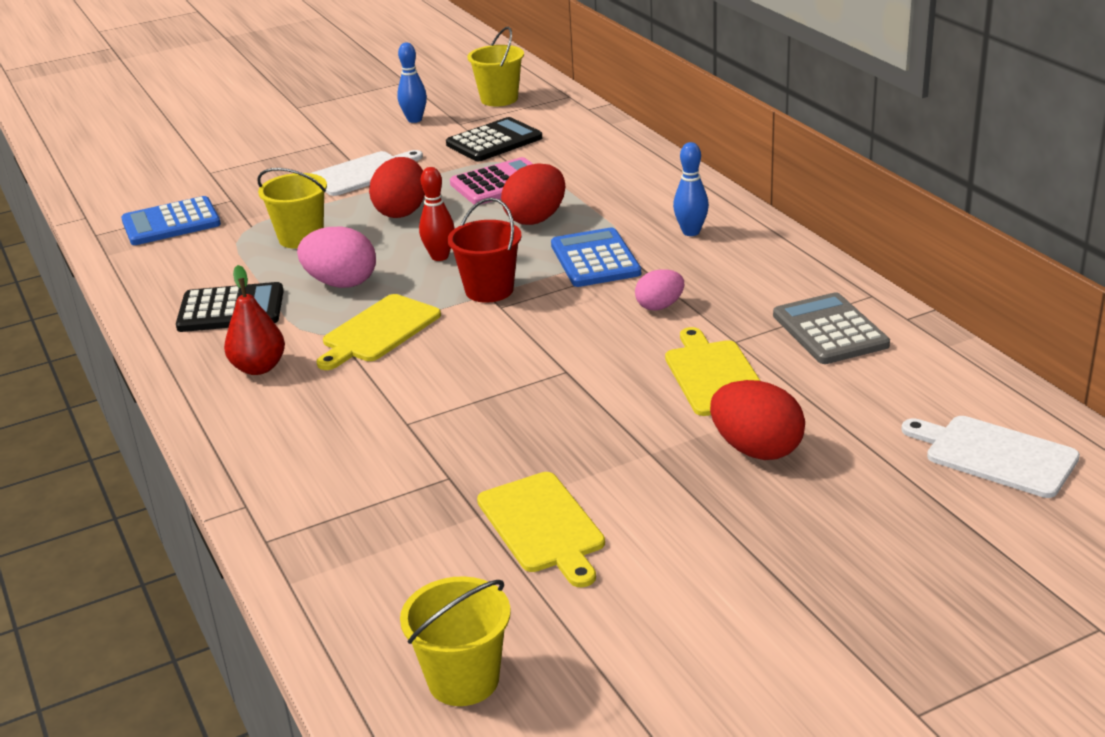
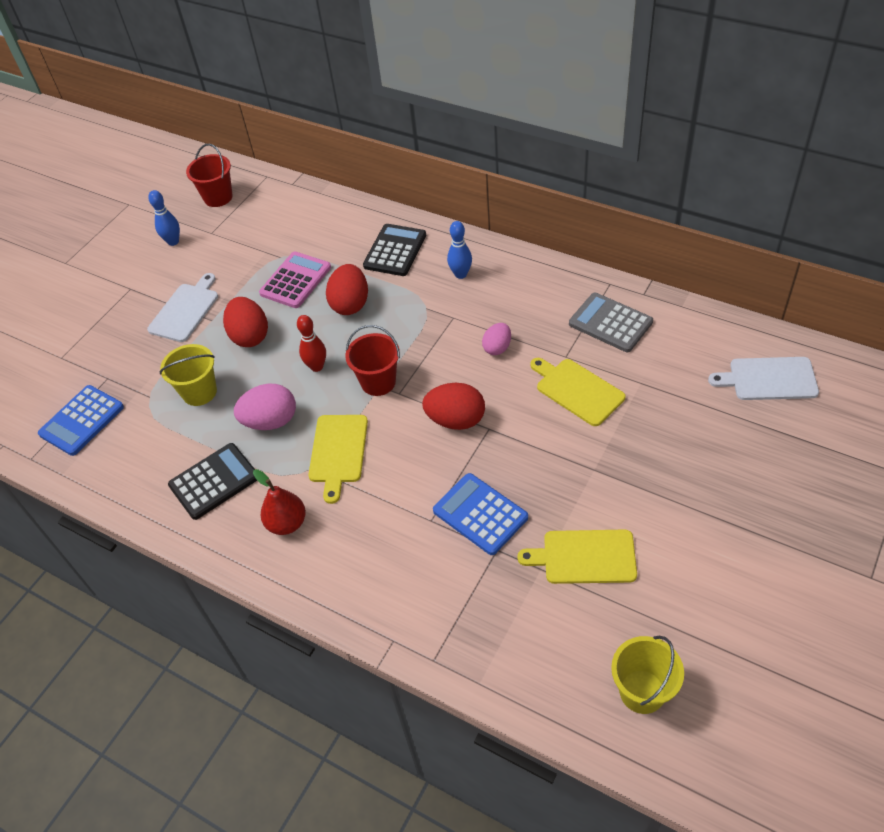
camera: 30 degrees left, 20 degrees up
black calculator [446,117,542,161] -> black calculator moved to [363,224,426,276]
yellow bucket [467,27,524,106] -> red bucket [186,144,233,207]
yellow cutting board [477,472,605,587] -> yellow cutting board turned 150 degrees clockwise [517,529,637,584]
blue calculator [551,227,641,287] -> blue calculator moved to [433,473,528,555]
red egg [710,380,805,460] -> red egg moved to [422,383,485,430]

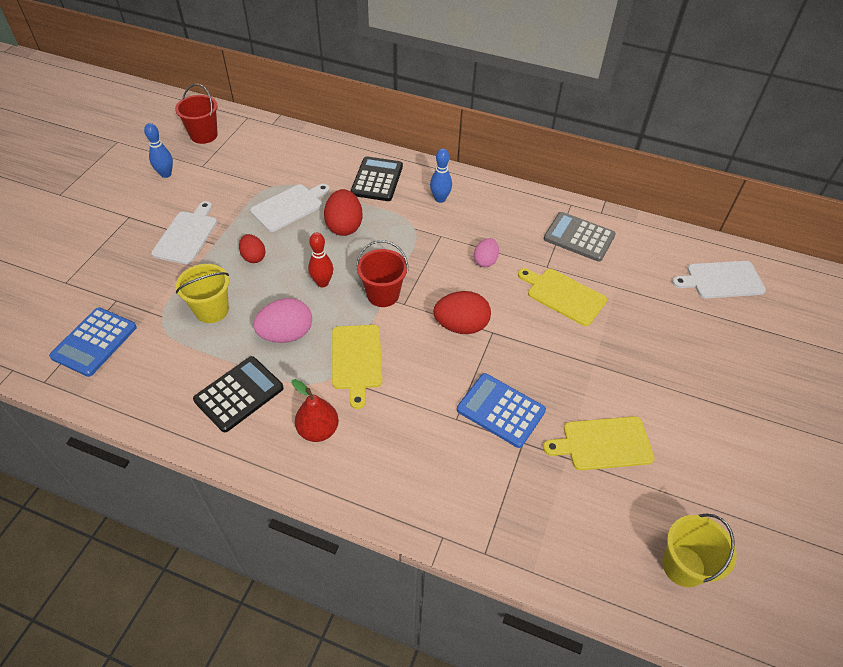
camera: 15 degrees left, 0 degrees up
red egg [223,297,268,347] -> red egg [239,234,265,263], size x0.62
pink calculator [259,251,331,308] -> white cutting board [250,184,330,232]

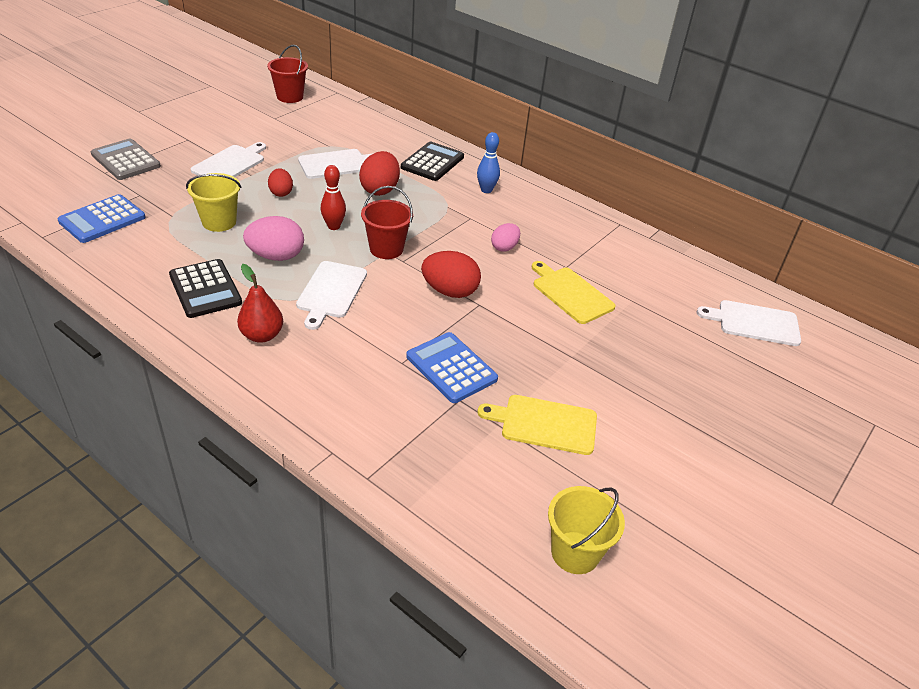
camera: 15 degrees right, 10 degrees down
blue bowling pin [144,123,173,178] -> none
black calculator [193,356,284,432] -> black calculator turned 90 degrees clockwise [169,259,242,318]
yellow cutting board [332,325,382,409] -> white cutting board [296,261,367,330]
grey calculator [544,212,616,262] -> grey calculator moved to [91,139,161,180]

